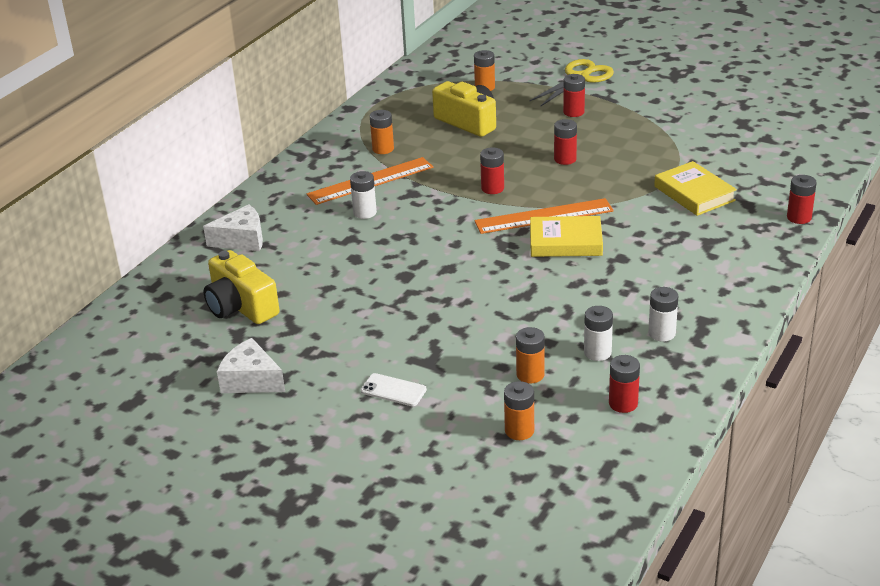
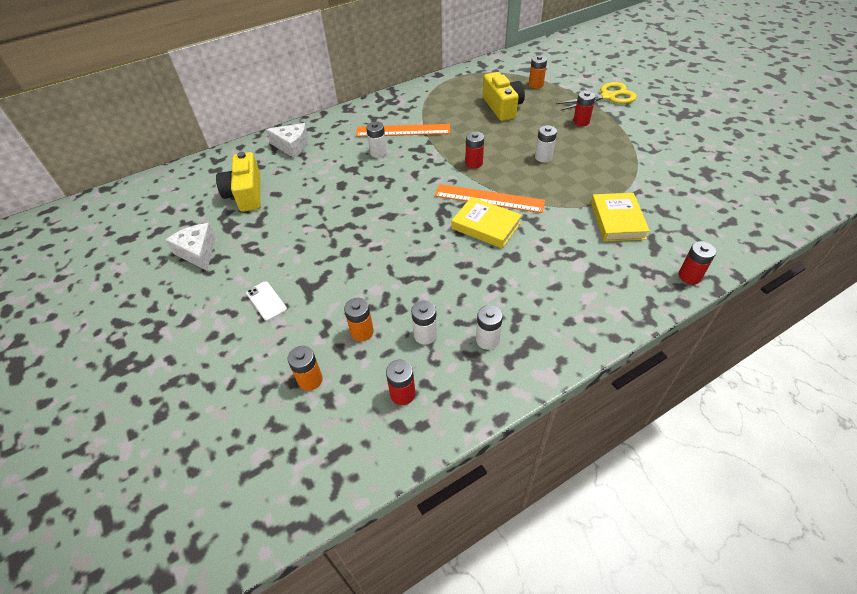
camera: 30 degrees right, 15 degrees up
orange battery [370,110,394,154] -> none
red battery [554,119,577,165] -> white battery [535,125,557,163]

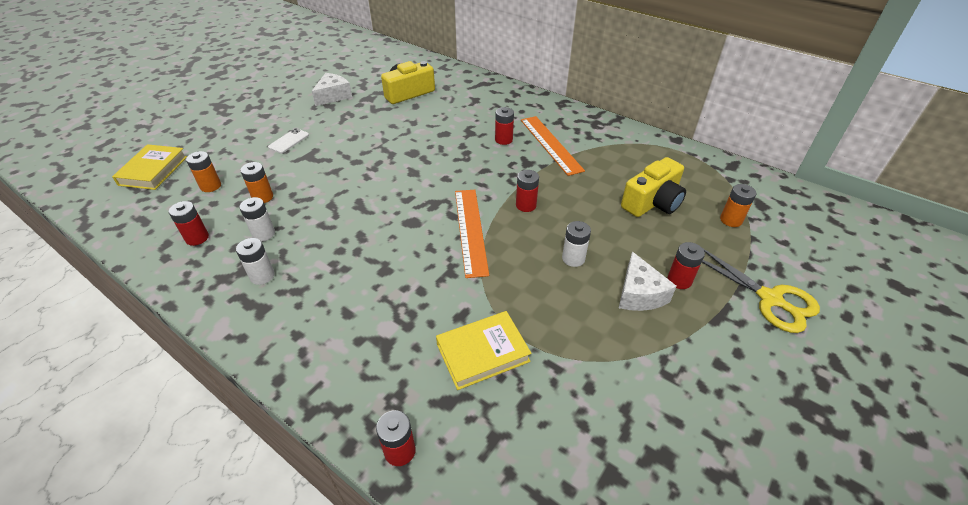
camera: 65 degrees right, 5 degrees down
white cheese [266,123,308,158] -> white cheese moved to [619,251,677,311]
white battery [366,122,387,158] -> red battery [495,107,514,145]
yellow book [452,197,522,248] -> yellow book moved to [112,144,187,190]

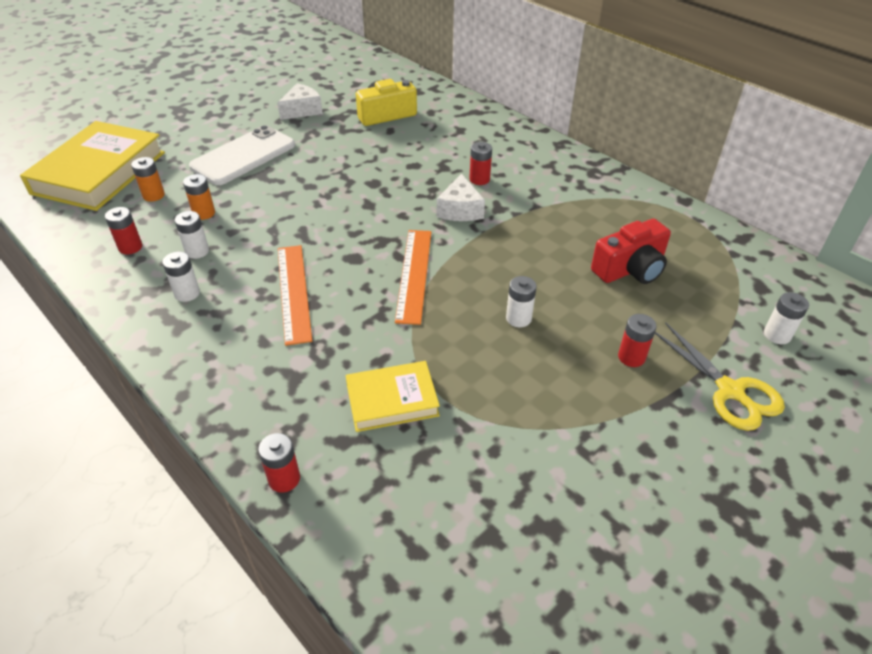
camera: 10 degrees right, 0 degrees up
yellow book [112,144,187,190] -> yellow book [20,121,165,211], size x1.84
white phone [268,128,309,153] -> white phone [189,125,295,185], size x2.30
red battery [516,170,539,212] -> none
orange ruler [521,116,585,176] -> orange ruler moved to [278,245,312,346]
white cheese [619,251,677,311] -> white cheese moved to [437,174,485,221]
yellow camera [621,157,686,217] -> red camera [591,219,671,284]
orange battery [720,184,756,227] -> none
none -> white battery [764,292,809,344]

